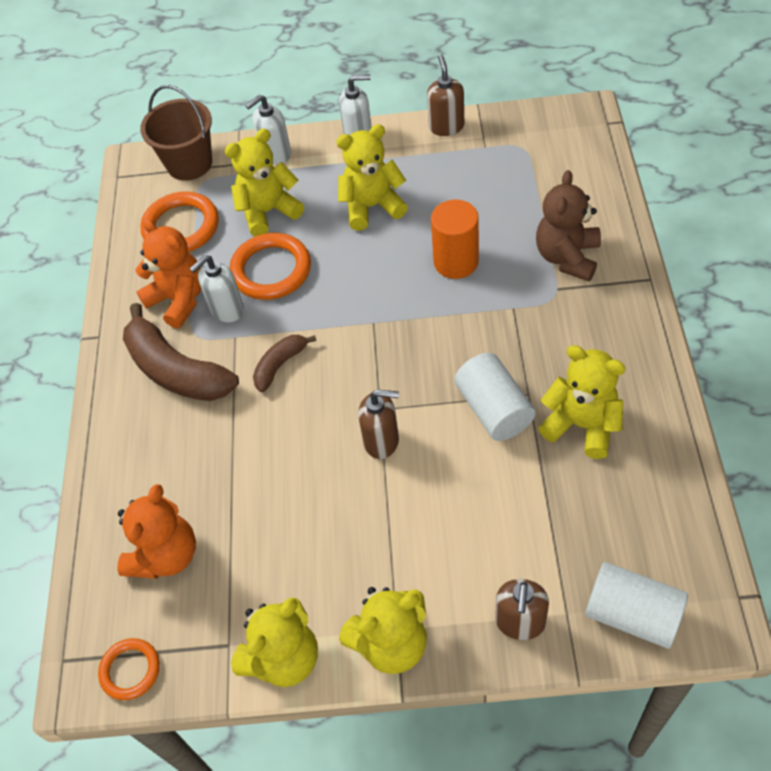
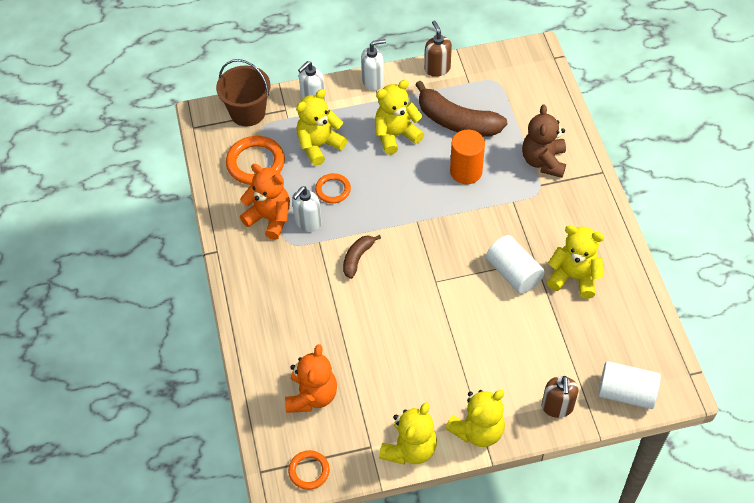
camera: 15 degrees left, 0 degrees up
brown banana [123,303,239,401] -> brown banana moved to [415,81,507,137]
orange ring [229,233,311,300] -> orange ring [315,173,351,203], size x0.59
brown soap dispenser [358,389,399,459] -> none

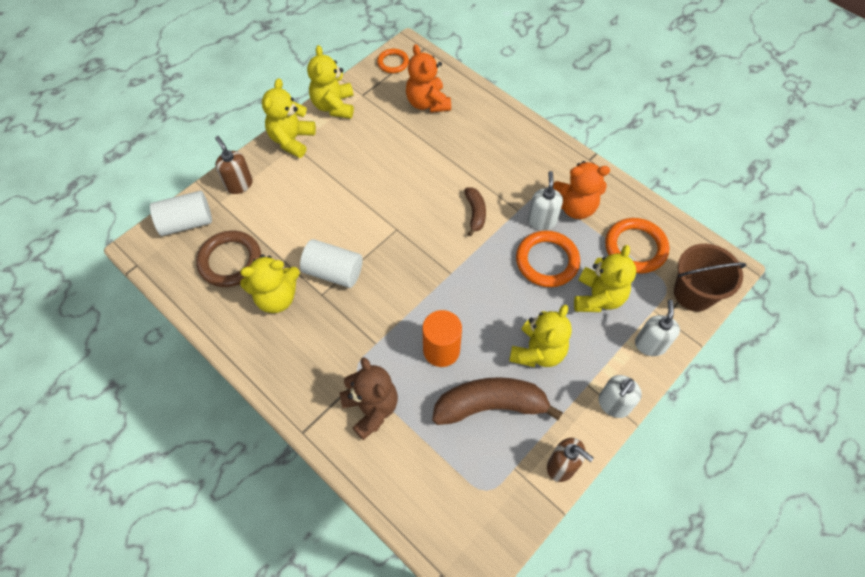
camera: 145 degrees right, 5 degrees up
orange ring [315,173,351,203] -> orange ring [516,230,580,287], size x1.69
none -> brown ring [196,231,261,287]

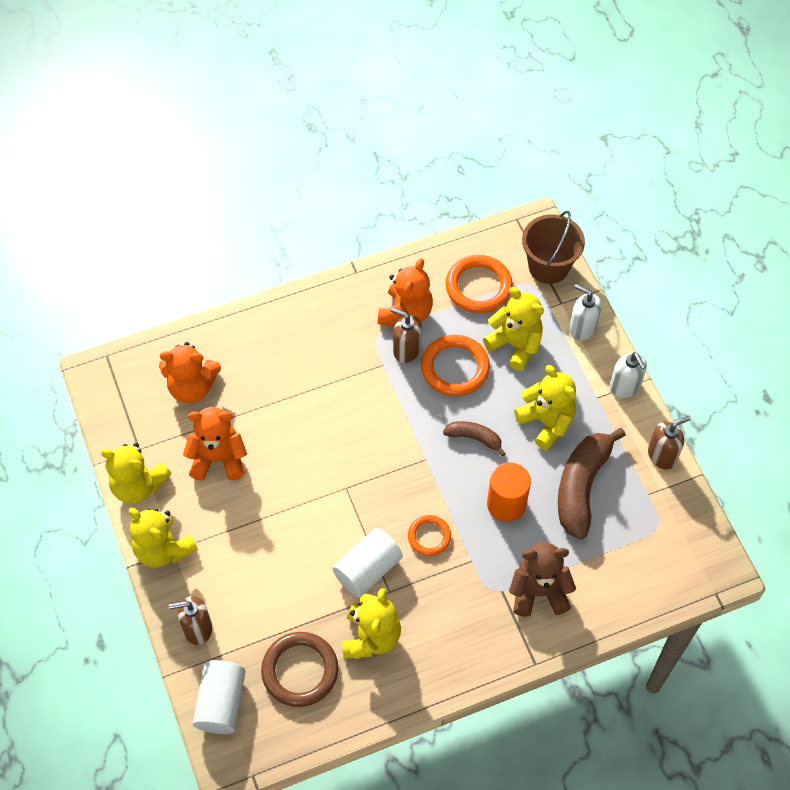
camera: 65 degrees left, 0 degrees up
orange ring [377,49,409,73] -> orange ring moved to [408,515,451,556]
brown banana [464,187,486,236] -> brown banana moved to [443,421,506,456]
white soap dispenser [528,171,563,230] -> brown soap dispenser [391,307,422,363]
none -> orange teddy bear [183,407,247,481]

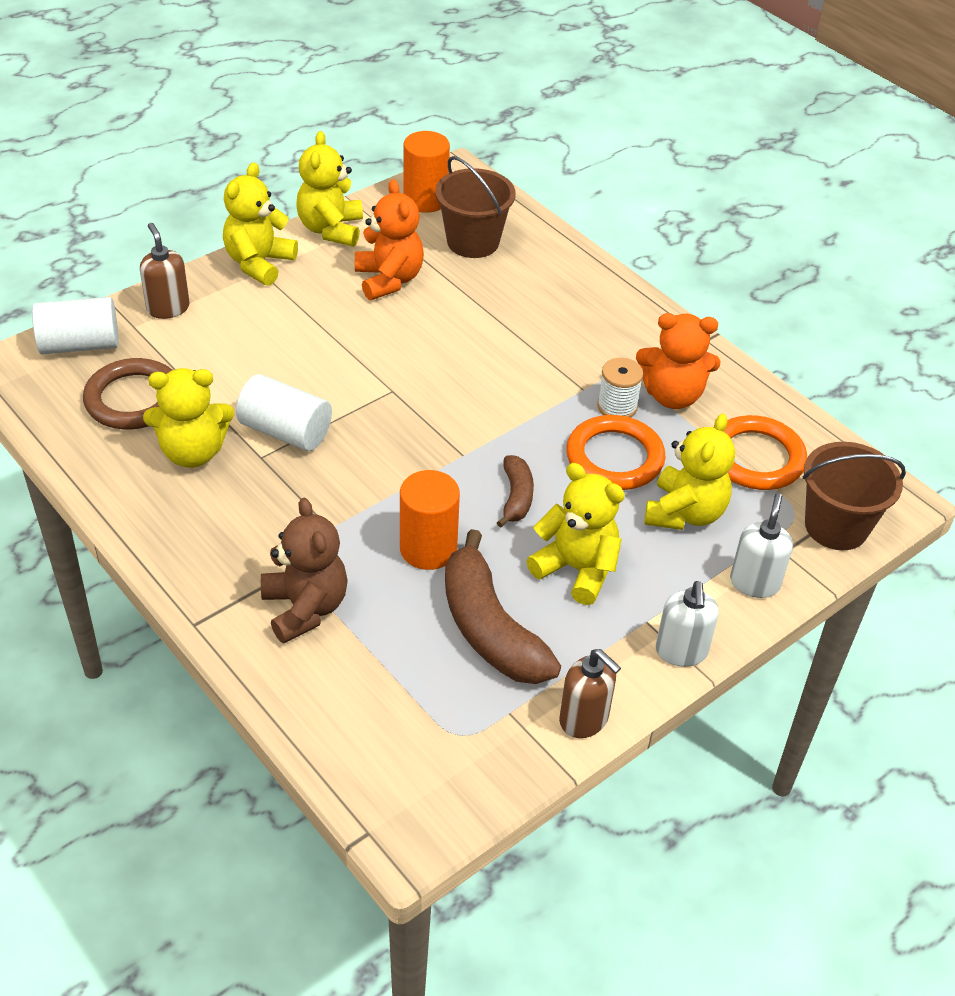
camera: 70 degrees right, 15 degrees down
orange teddy bear [159,342,221,404] -> brown bucket [435,156,516,258]
brown soap dispenser [391,307,422,363] -> white spool [597,358,643,418]
orange ring [408,515,451,556] -> none
yellow teddy bear [514,365,576,451] -> yellow teddy bear turned 90 degrees counterclockwise [526,463,625,605]
brown banana [558,428,626,539] -> brown banana turned 120 degrees counterclockwise [445,529,561,684]
white soap dispenser [610,352,647,398] -> white soap dispenser turned 45 degrees counterclockwise [656,581,719,667]
none -> orange cylinder [403,131,450,213]

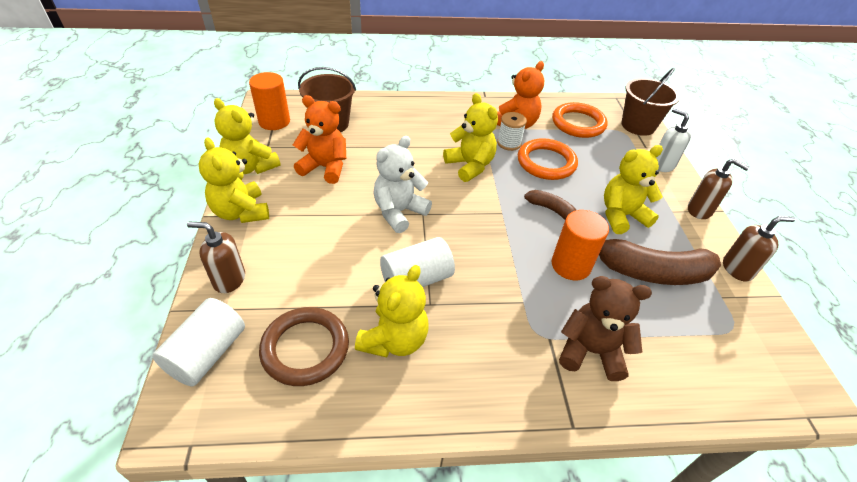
camera: 55 degrees left, 0 degrees up
yellow teddy bear [644,413,735,530] -> yellow teddy bear moved to [443,93,498,182]
white soap dispenser [656,581,719,667] -> brown soap dispenser [688,158,750,219]
none -> white teddy bear [373,136,432,233]

